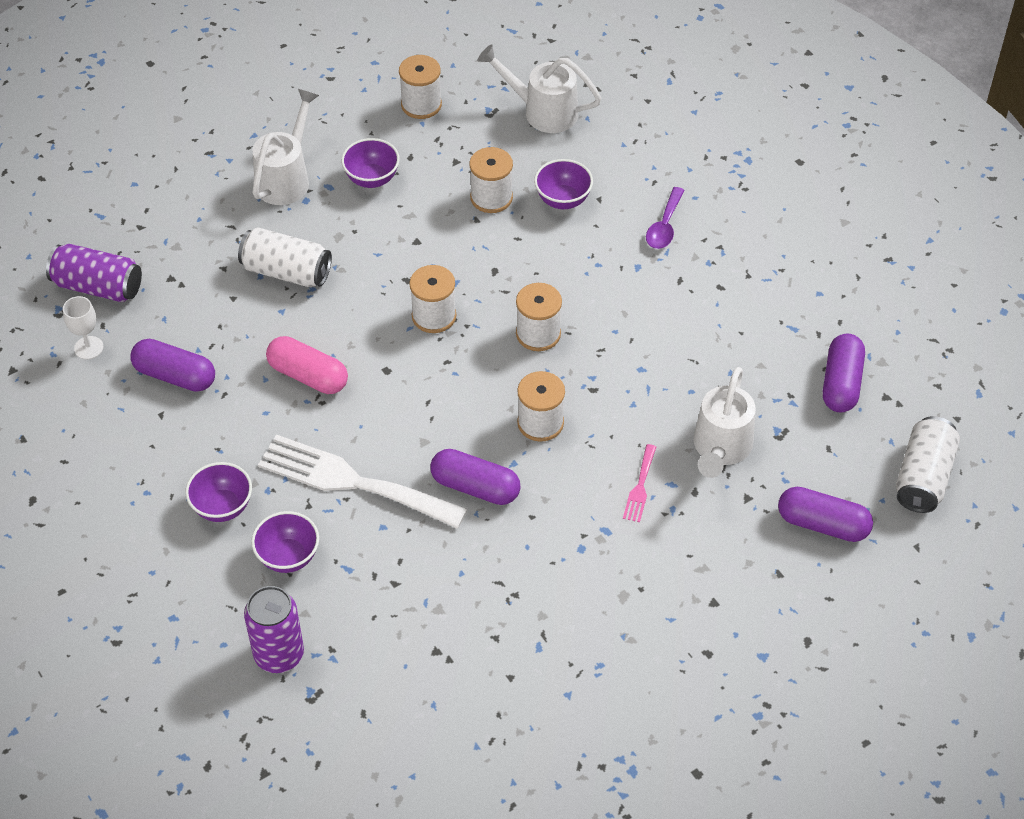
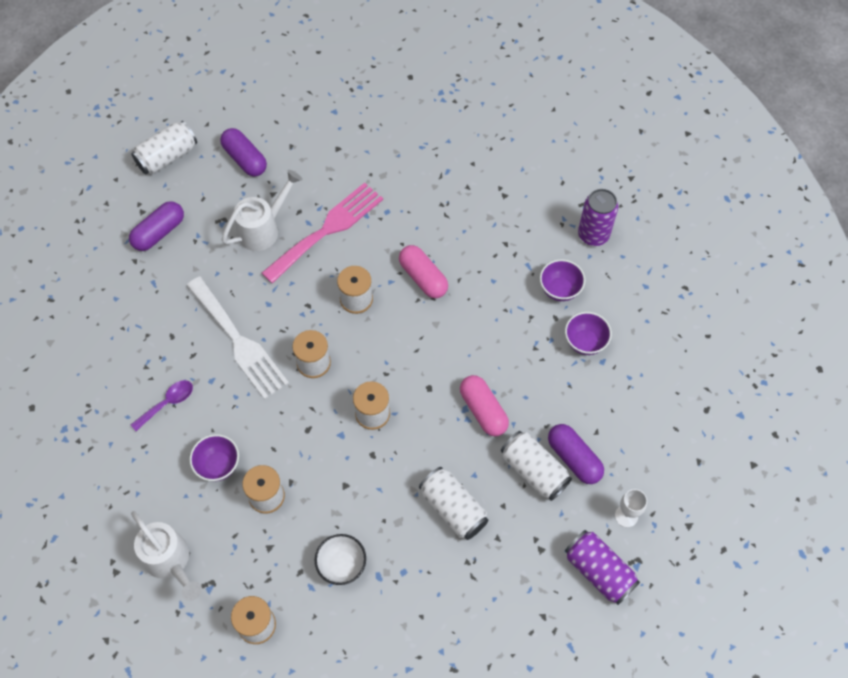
camera: 150 degrees left, 10 degrees up
white watering can [252,89,319,205] -> none
white fork [258,435,468,529] -> white fork moved to [186,277,289,399]
purple bowl [341,138,400,188] -> white bowl [315,534,366,585]
purple capsule [430,449,520,505] -> pink capsule [399,245,448,298]
pink fork [623,444,656,522] -> pink fork [262,183,383,284], size x2.35
none -> white can [501,431,572,501]

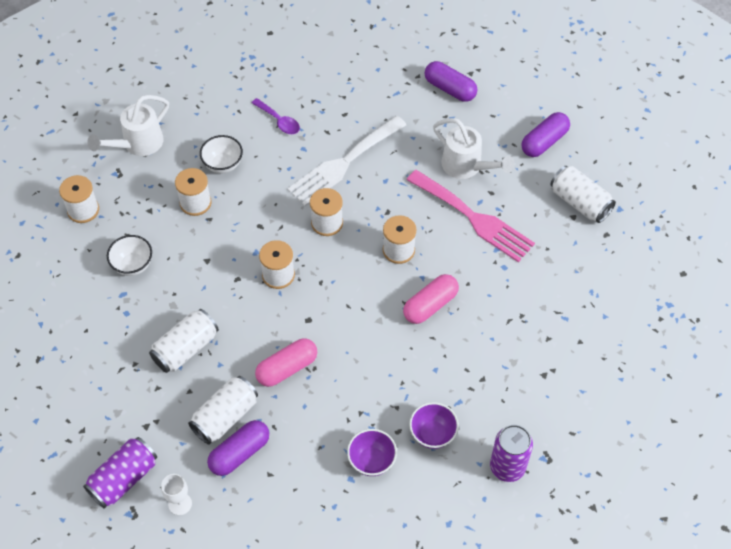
camera: 85 degrees right, 5 degrees down
white can [131,121,197,174] -> white can moved to [551,166,616,223]
purple bowl [189,434,239,481] -> white bowl [200,135,243,173]

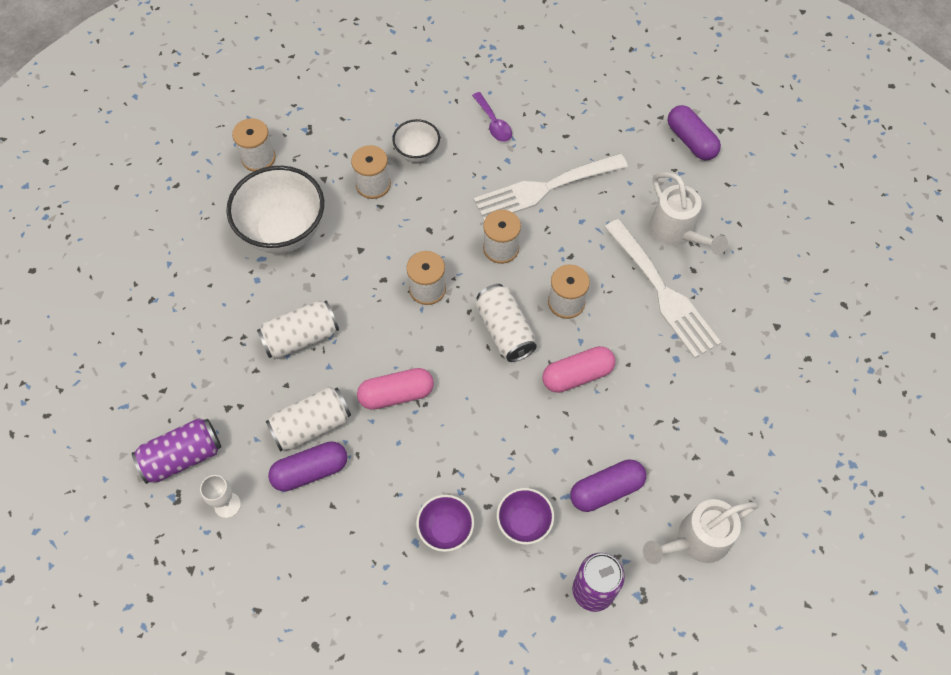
camera: 20 degrees right, 5 degrees up
white watering can [87,95,169,156] -> white watering can moved to [643,499,759,564]
white bowl [107,235,152,276] -> white bowl [226,166,324,254], size x1.92
pink fork [407,170,535,262] -> white fork [604,219,721,358]
purple capsule [522,112,570,157] -> purple capsule moved to [570,459,646,512]
white can [551,166,616,223] -> white can moved to [476,284,537,362]

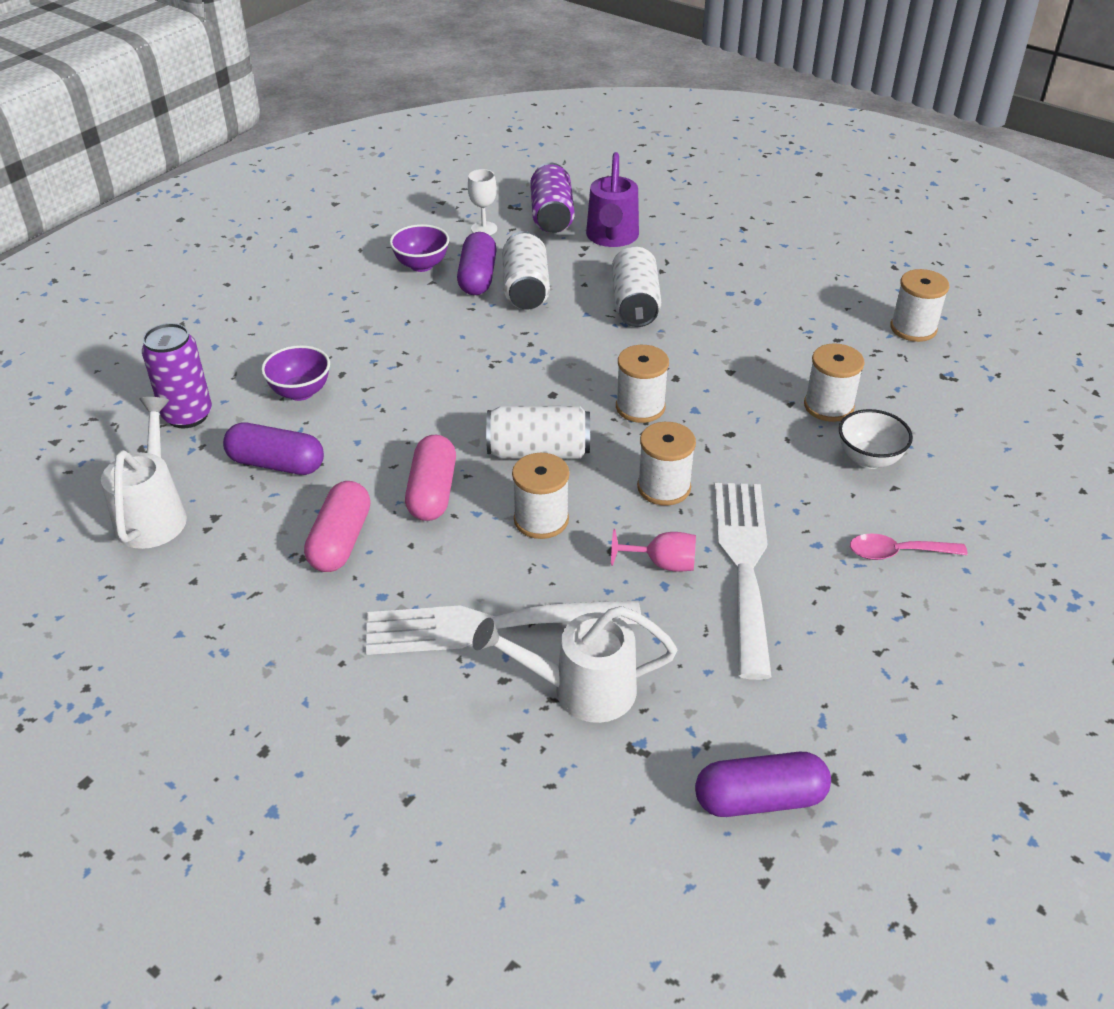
camera: 115 degrees right, 20 degrees down
white bowl [226,166,324,254] -> none
pink capsule [357,368,434,410] -> pink capsule moved to [304,481,371,572]
purple bowl [416,495,474,552] -> purple bowl moved to [390,224,449,272]
purple spoon [472,92,512,142] -> pink spoon [850,534,968,560]
purple capsule [570,459,646,512] -> purple capsule turned 75 degrees counterclockwise [223,422,324,475]
none -> purple watering can [586,152,639,247]
none -> pink goblet [611,529,696,572]

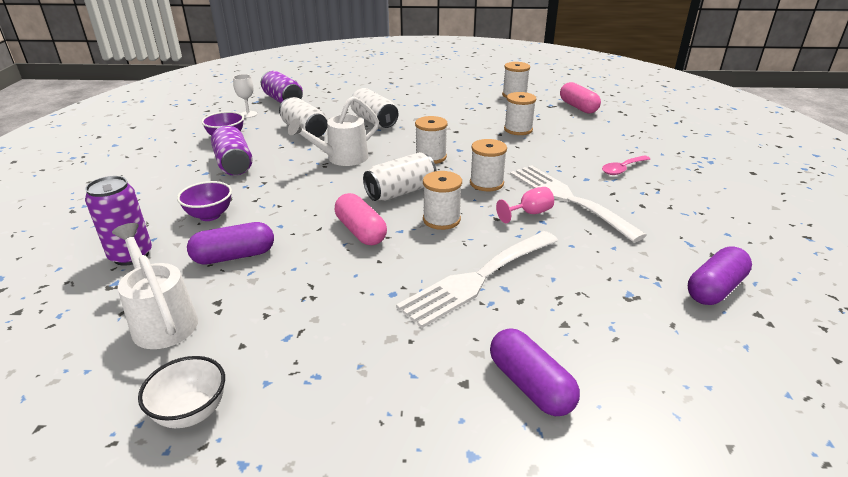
camera: 35 degrees left, 10 degrees down
pink capsule [304,481,371,572] -> pink capsule moved to [560,82,601,113]
purple capsule [457,232,497,295] -> purple capsule moved to [490,328,580,416]
white watering can [473,606,677,723] -> white watering can moved to [288,96,379,166]
purple watering can [586,152,639,247] -> none
white bowl [839,409,913,469] -> white bowl moved to [138,356,225,428]
none -> purple can [211,125,252,175]

